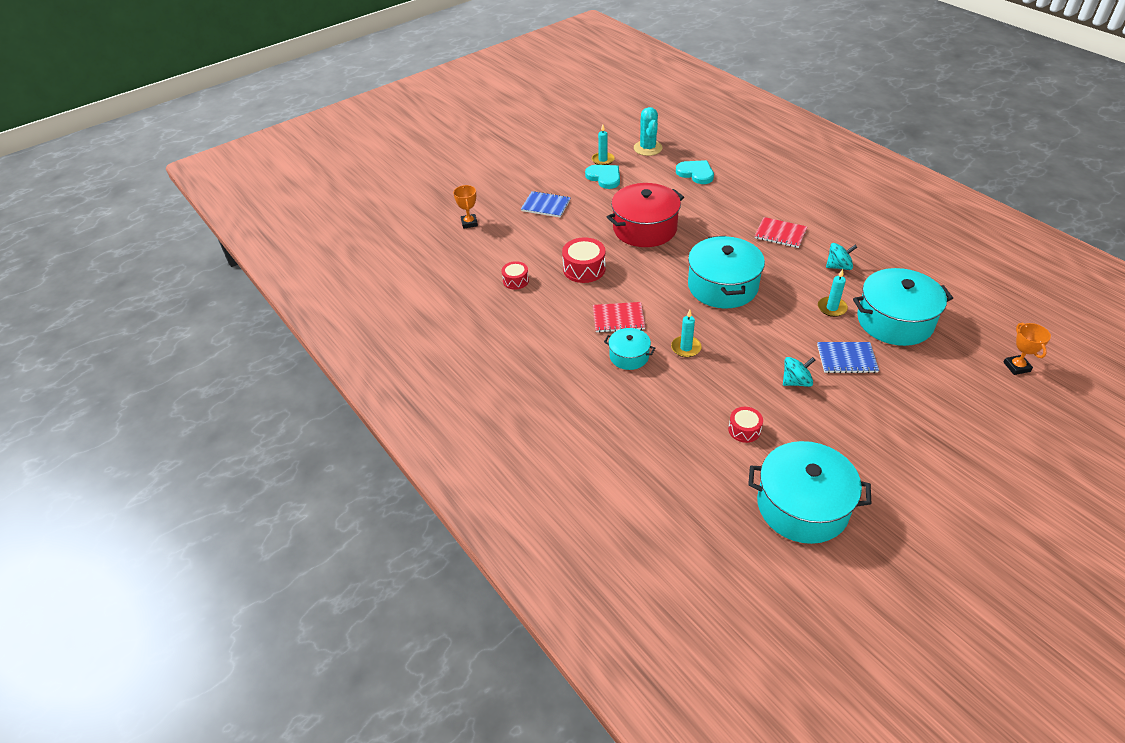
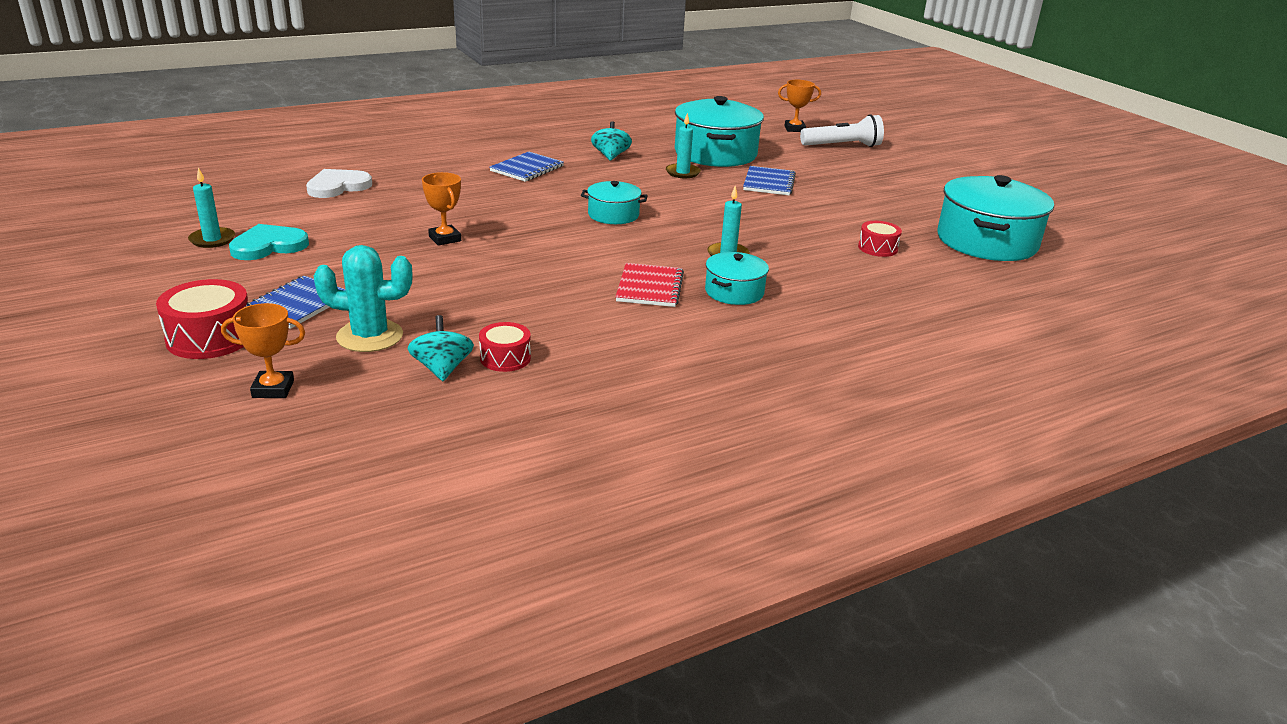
camera: 85 degrees left, 15 degrees down
red drum [562,237,606,283] -> red drum moved to [156,279,248,359]
red pot [607,183,684,247] -> orange trophy [422,172,461,246]
turquoise cactus [634,107,663,156] -> turquoise cactus moved to [314,245,413,352]
turquoise heart [676,160,714,184] -> white heart [306,169,372,198]
turquoise pot [688,236,765,308] -> turquoise pot [581,181,648,224], size x0.52
red notebook [755,217,807,248] -> blue notebook [490,152,564,182]
turquoise spinning top [783,357,815,387] -> turquoise spinning top moved to [408,315,474,381]
none -> white flashlight [800,114,884,147]

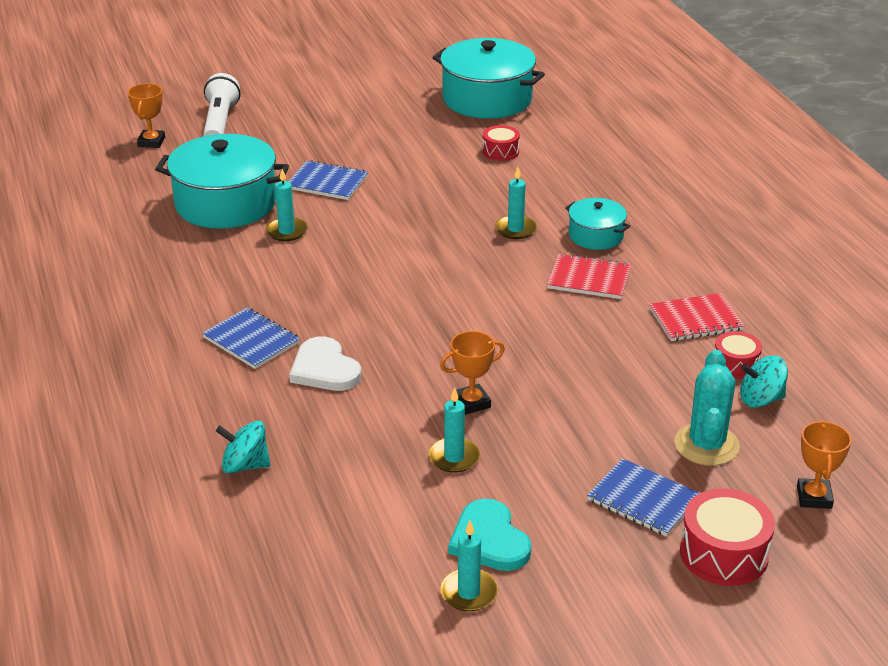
camera: 80 degrees left, 5 degrees up
white heart [306,169,372,198] -> white heart moved to [289,337,361,391]
turquoise pot [581,181,648,224] -> none
turquoise spinning top [591,121,632,161] -> turquoise spinning top moved to [216,421,270,473]
none -> turquoise candle [428,387,480,473]
none -> red notebook [649,293,745,341]

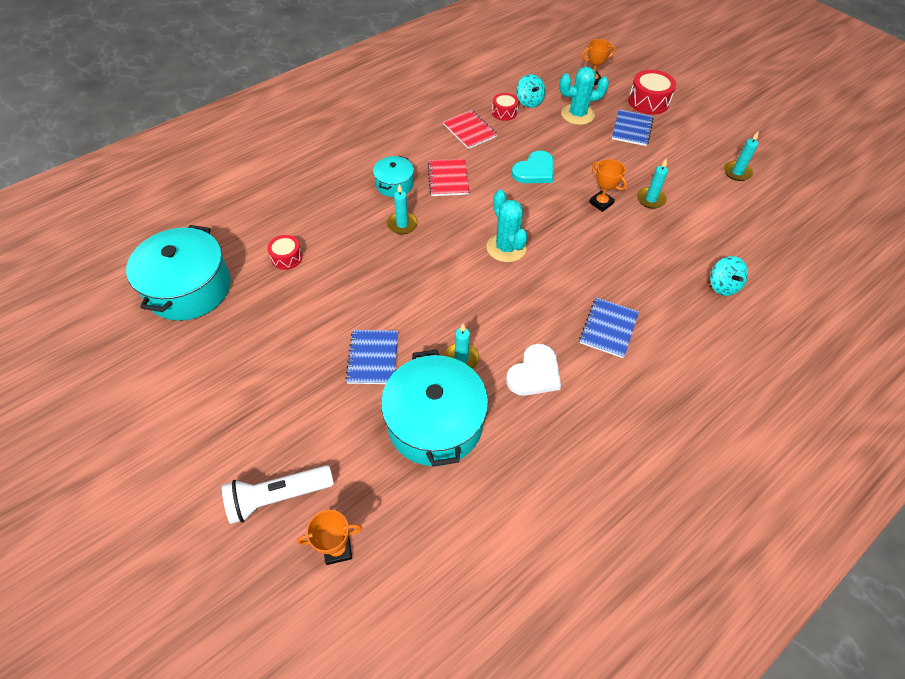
camera: 110 degrees left, 20 degrees up
white heart [289,337,361,391] -> white heart moved to [506,344,561,396]
turquoise heart [448,499,531,571] -> turquoise heart moved to [512,151,554,183]
none -> turquoise cactus [487,190,528,262]

